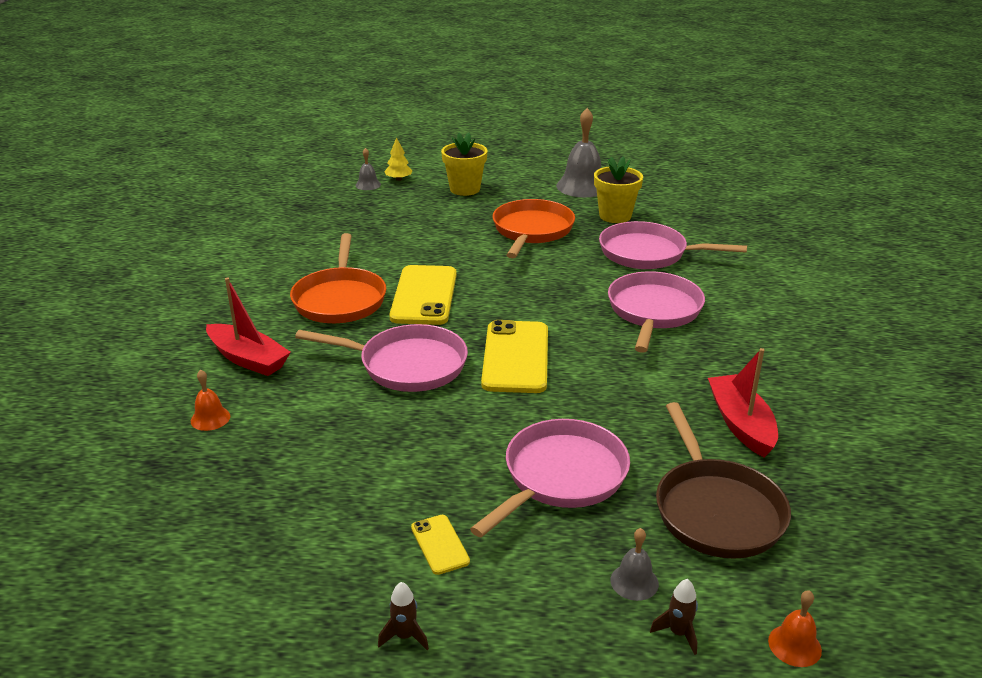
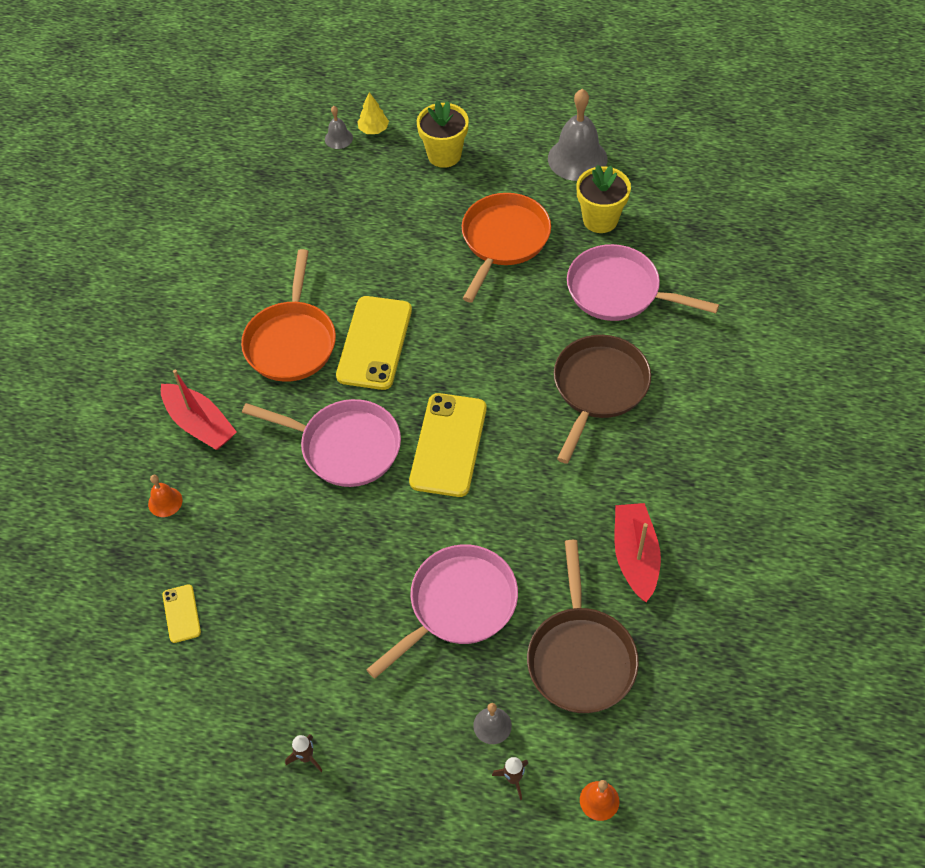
camera: 10 degrees right, 25 degrees up
yellow phone [411,515,470,575] -> yellow phone moved to [162,584,201,643]
pink pan [608,271,705,353] -> brown pan [554,335,651,464]

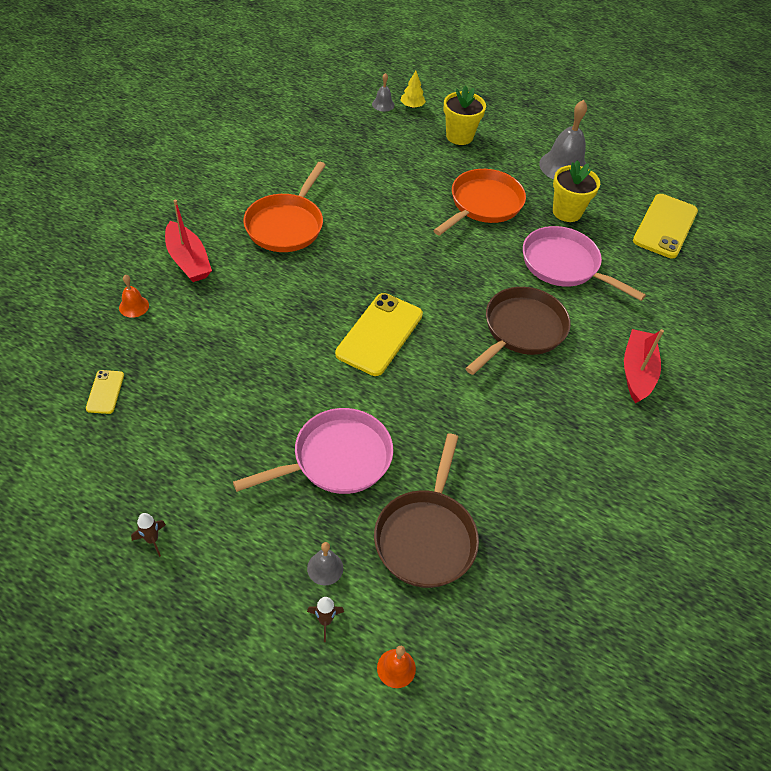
camera: 10 degrees right, 5 degrees down
pink pan [242,399,401,487] -> none
yellow phone [336,296,412,390] -> yellow phone moved to [633,194,698,258]
red boat [615,503,661,602] -> red boat moved to [624,329,664,403]

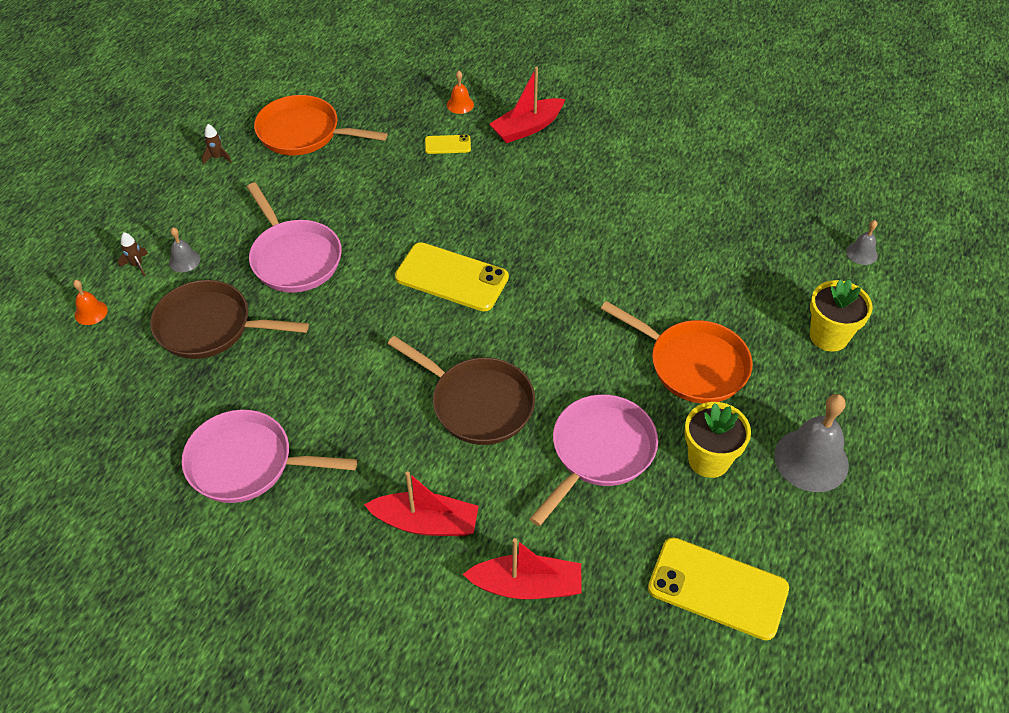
camera: 90 degrees right, 0 degrees up
yellow phone [86,370,124,414] -> yellow phone moved to [425,135,471,154]
orange pan [243,162,326,252] -> orange pan moved to [254,95,387,155]
yellow tree [400,71,426,108] -> none
none -> pink pan [182,409,357,503]
none -> red boat [463,538,582,599]

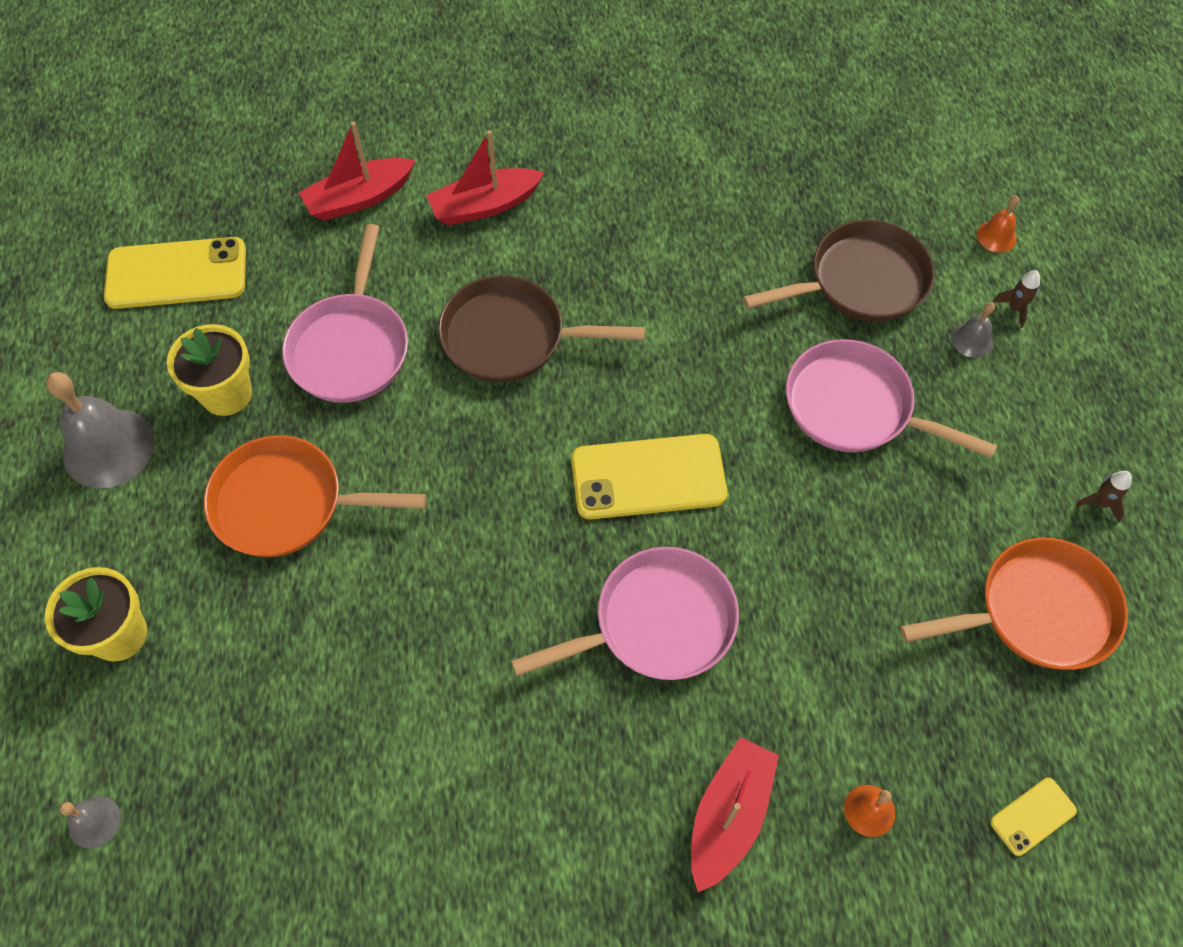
camera: 150 degrees right, 10 degrees up
pink pan [182,409,357,503] -> pink pan moved to [511,547,739,680]
yellow phone [425,135,471,154] -> yellow phone moved to [990,778,1077,856]

